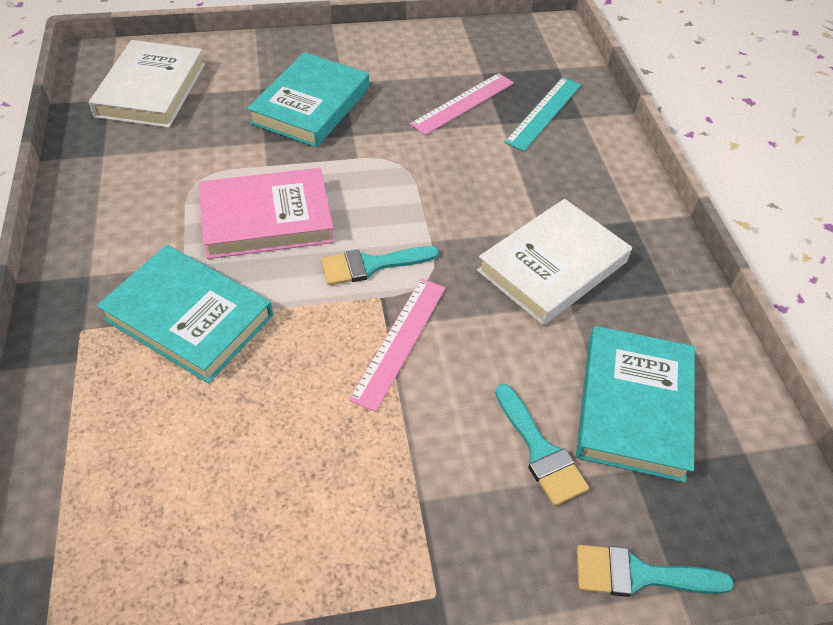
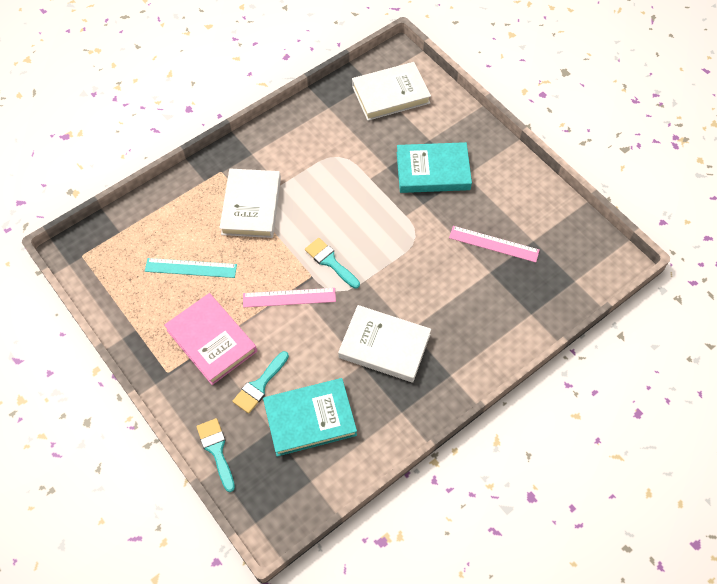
camera: 65 degrees right, 10 degrees up
turquoise book [97,245,273,383] -> white book [219,169,281,238]
pink book [199,168,334,259] -> pink book moved to [164,293,257,385]
turquoise ruler [504,77,581,151] -> turquoise ruler moved to [145,258,237,278]

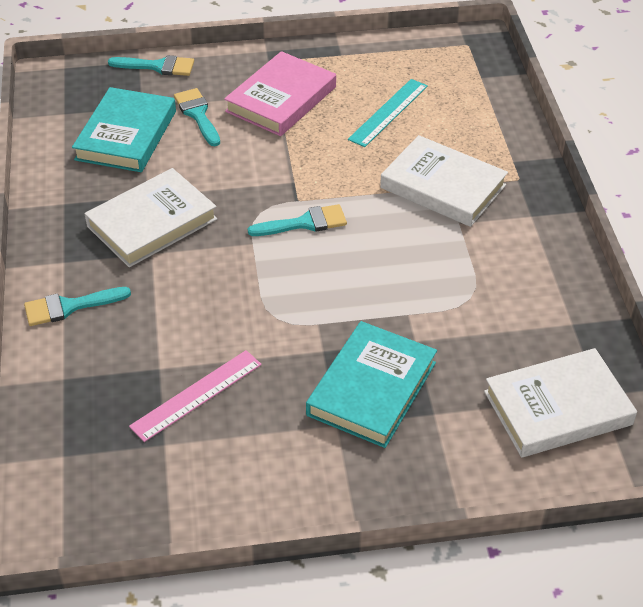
camera: 120 degrees right, 15 degrees down
pink book [164,293,257,385] -> pink book turned 45 degrees counterclockwise [224,51,336,136]
pink ruler [243,288,336,308] -> none
white book [352,62,431,121] -> white book turned 60 degrees clockwise [484,348,637,458]
none -> turquoise brush [24,287,131,326]

